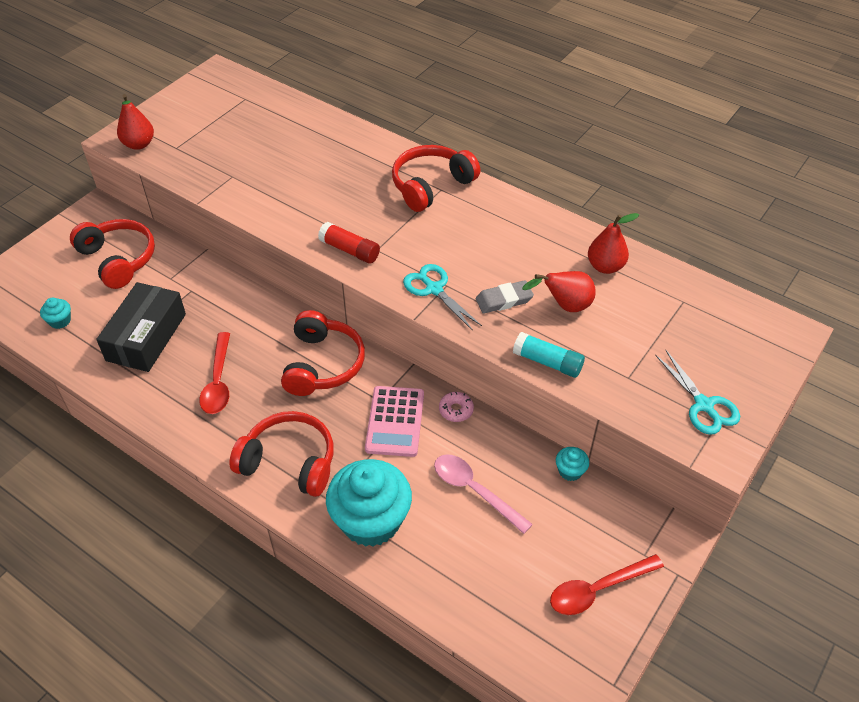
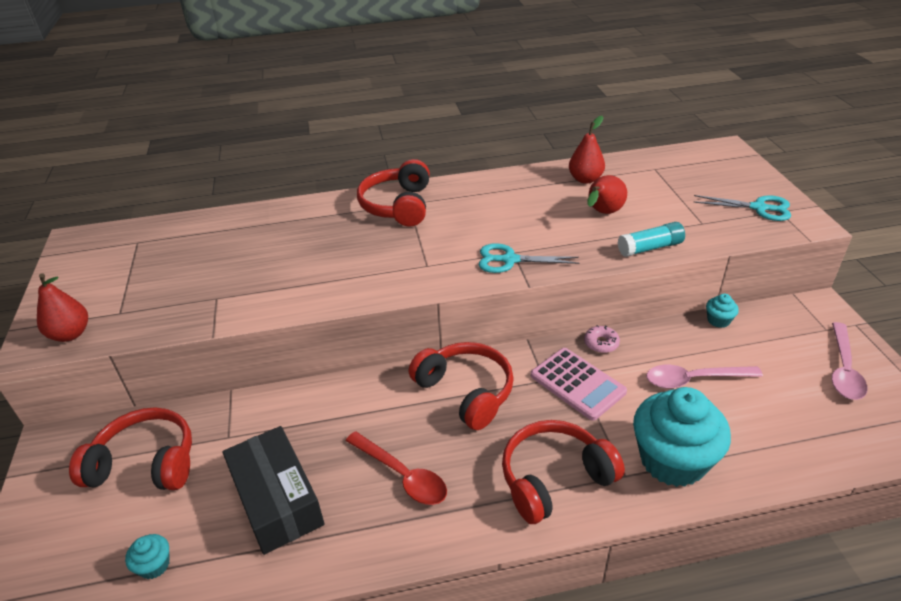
camera: 45 degrees left, 10 degrees down
red glue stick [318,222,380,264] -> none
grey eraser [476,280,534,314] -> none
red spoon [550,554,664,615] -> pink spoon [832,322,867,400]

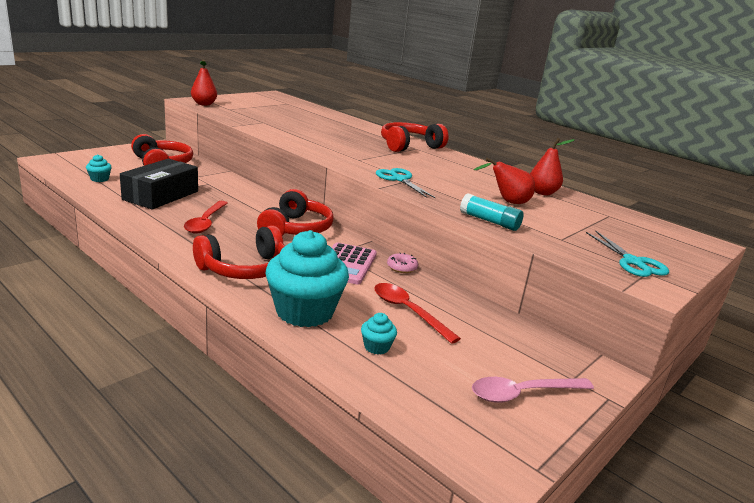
camera: 50 degrees right, 15 degrees down
red headphones [502,420,625,524] -> red headphones turned 120 degrees clockwise [193,225,285,279]
pink spoon [646,365,763,389] -> red spoon [374,283,461,344]
turquoise cupcake [706,294,739,328] -> turquoise cupcake moved to [361,313,397,355]

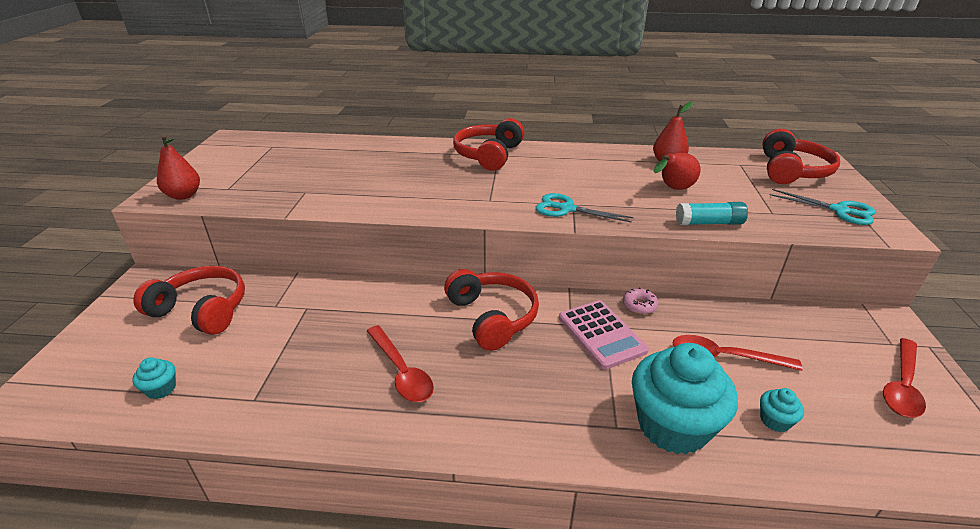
camera: 35 degrees left, 10 degrees up
black box [120,159,198,209] -> none
red headphones [193,225,285,279] -> red headphones moved to [762,129,840,184]
pink spoon [472,377,594,403] -> red spoon [883,338,926,417]

